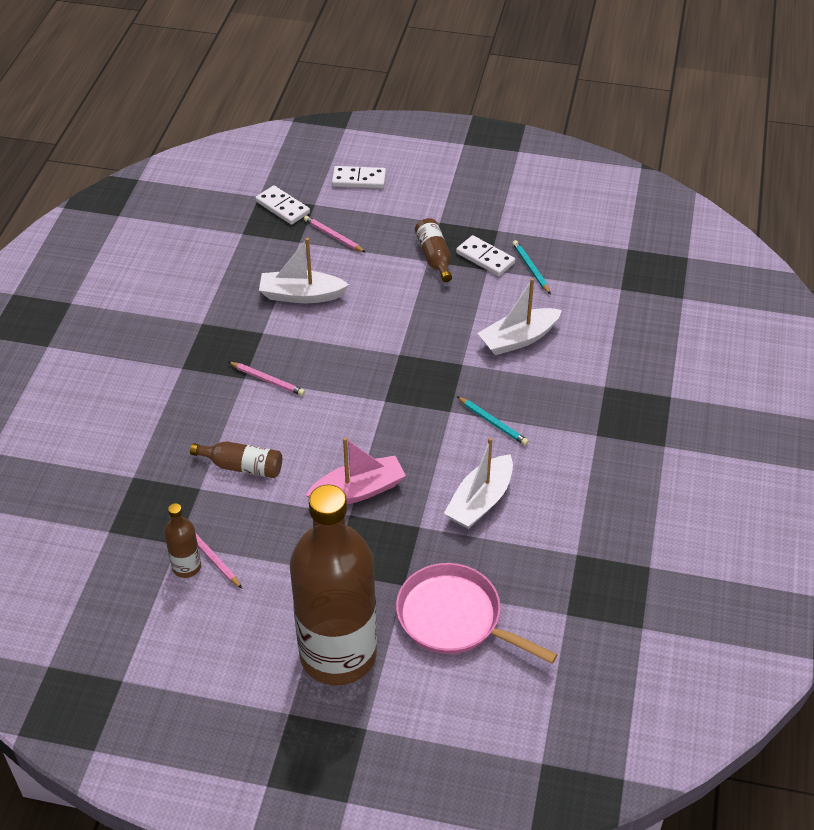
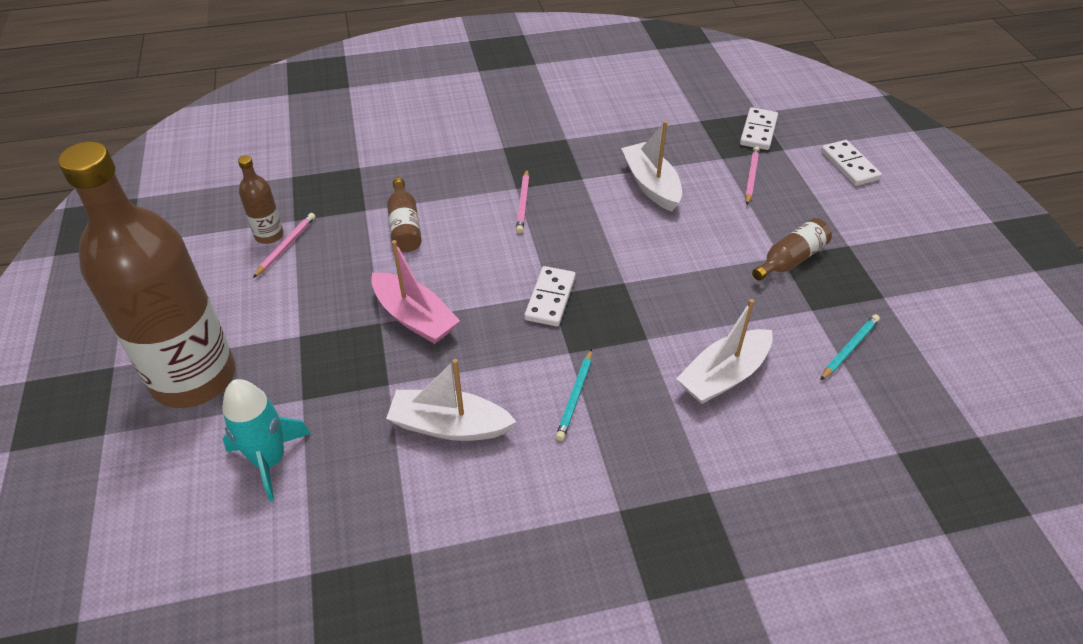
camera: 65 degrees right, 0 degrees up
pink pan [396,563,558,664] -> turquoise rocket [222,379,311,502]
white domino [456,235,515,276] -> white domino moved to [524,266,576,326]
white boat [477,278,562,355] -> white boat turned 75 degrees counterclockwise [676,299,773,404]

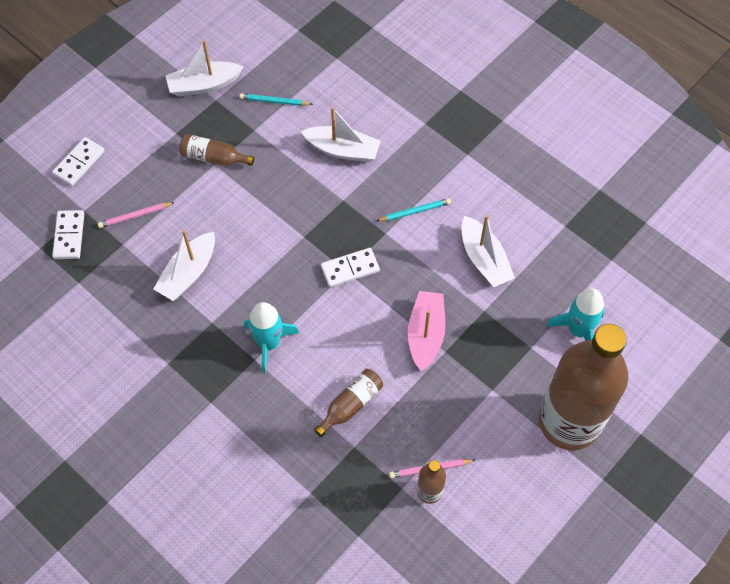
camera: 125 degrees left, 15 degrees up
pink pencil [516,170,529,233] -> turquoise rocket [244,302,299,373]
white domino [740,107,778,150] -> white domino turned 75 degrees counterclockwise [52,210,84,259]
none -> white boat [165,40,243,96]

